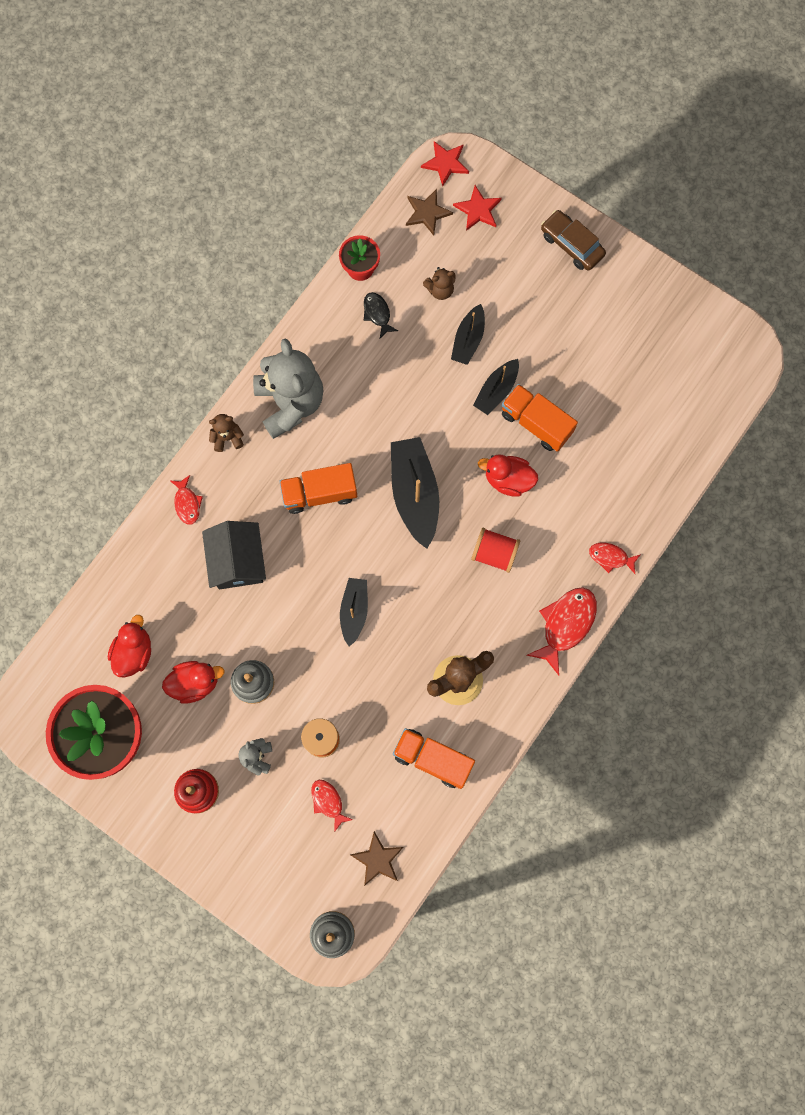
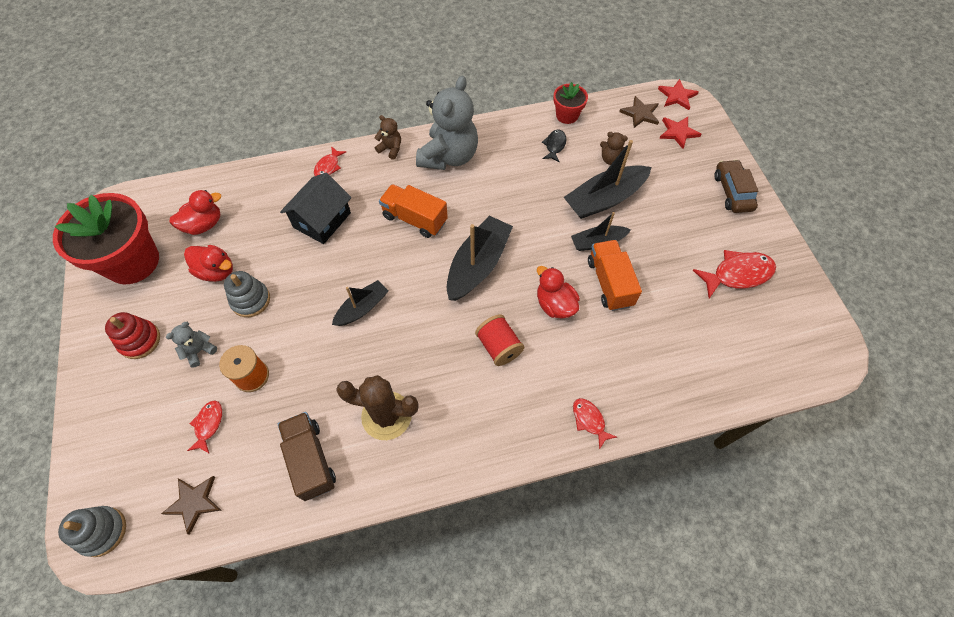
camera: 40 degrees right, 15 degrees down
orange truck [393,728,475,789] -> brown truck [278,412,336,501]
black boat [451,304,485,365] -> black boat [564,140,652,219], size x1.68
red fish [526,587,597,675] -> red fish moved to [693,250,776,298]

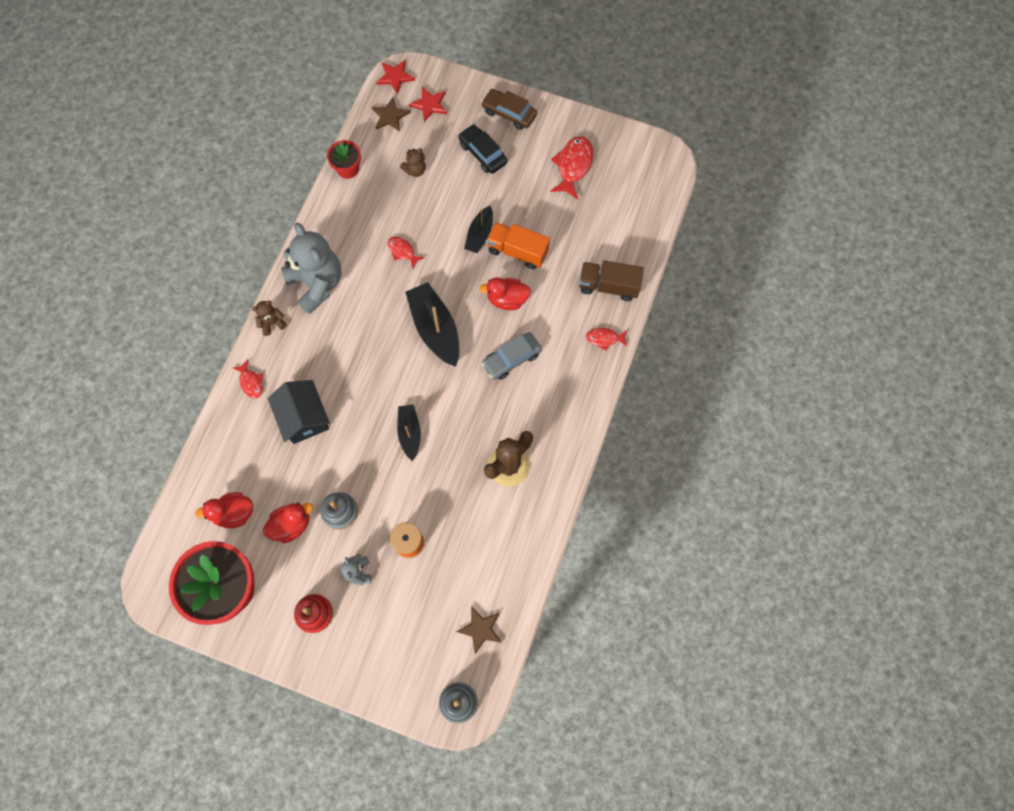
camera: 55 degrees left, 10 degrees up
red duck [169,190,221,235] -> red duck turned 105 degrees counterclockwise [195,492,253,528]
red fish [187,400,222,453] -> red fish moved to [388,237,425,268]
brown truck [278,412,336,501] -> brown truck moved to [579,260,644,301]
orange truck [379,184,448,238] -> none
red spool [475,314,524,366] -> grey car [481,332,542,380]
black fish [542,130,567,163] -> none
black boat [564,140,652,219] -> none
none -> black car [458,124,507,174]

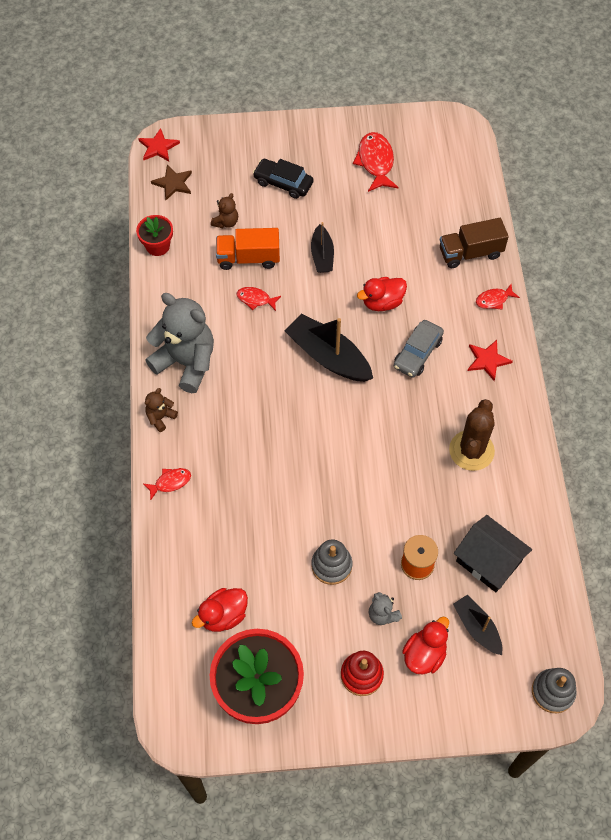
camera: 25 degrees left, 10 degrees down
red fish [233,359,263,399] -> red fish turned 60 degrees counterclockwise [143,468,191,501]
red duck [263,503,313,543] -> red duck moved to [402,616,449,674]
black house [268,380,330,444] -> black house moved to [454,515,532,592]
black boat [397,404,421,461] -> black boat moved to [453,595,502,655]
red star [409,87,447,122] -> red star moved to [467,340,513,381]
brown star [456,606,502,654] -> none
brown car [481,89,537,130] -> none
orange truck [486,222,550,269] -> orange truck moved to [216,228,280,270]

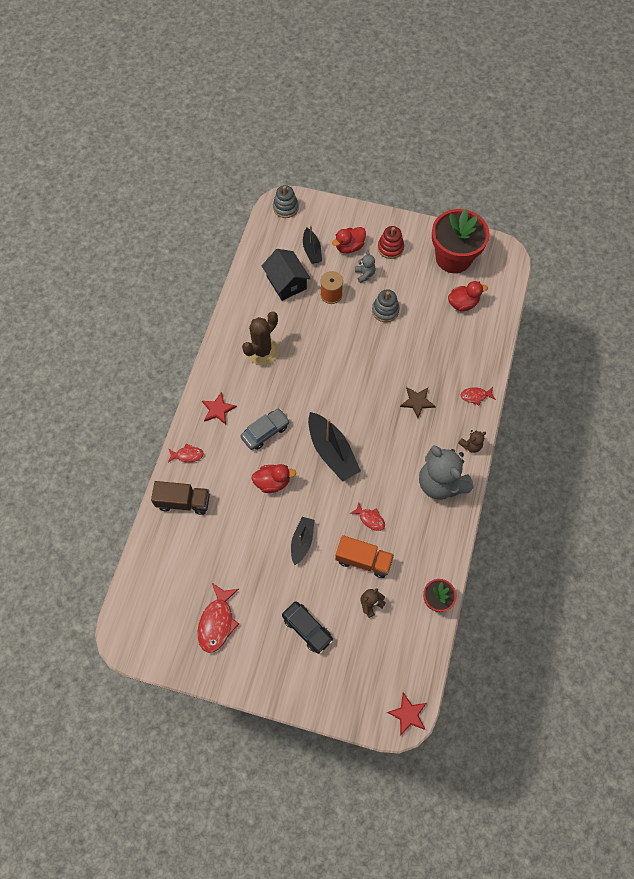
camera: 160 degrees left, 5 degrees up
brown star [151,165,192,200] -> brown star moved to [400,387,436,418]

